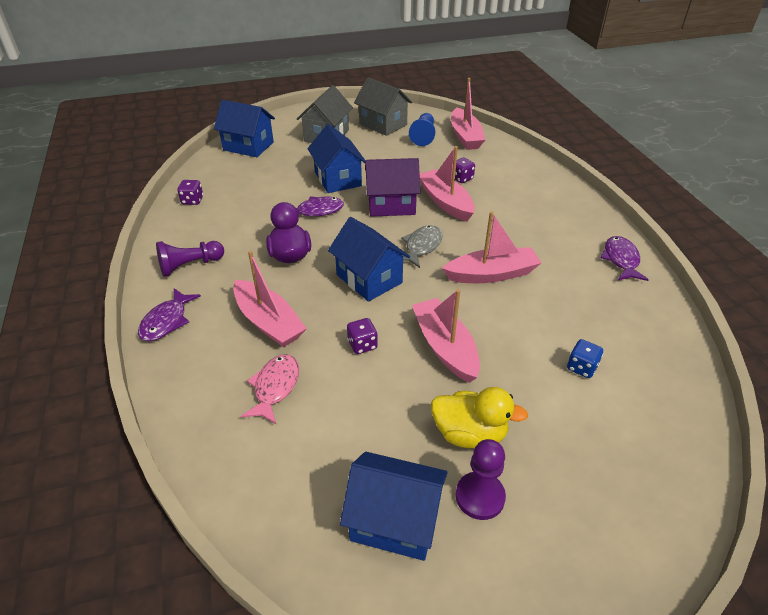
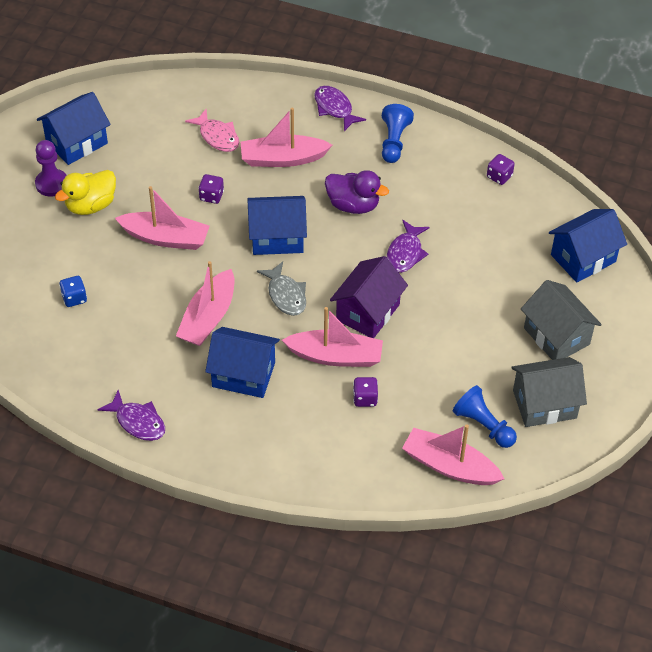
camera: 125 degrees right, 10 degrees up
purple pawn [156,241,224,277] -> blue pawn [382,104,414,163]
blue house [307,124,365,193] -> blue house moved to [205,327,280,398]

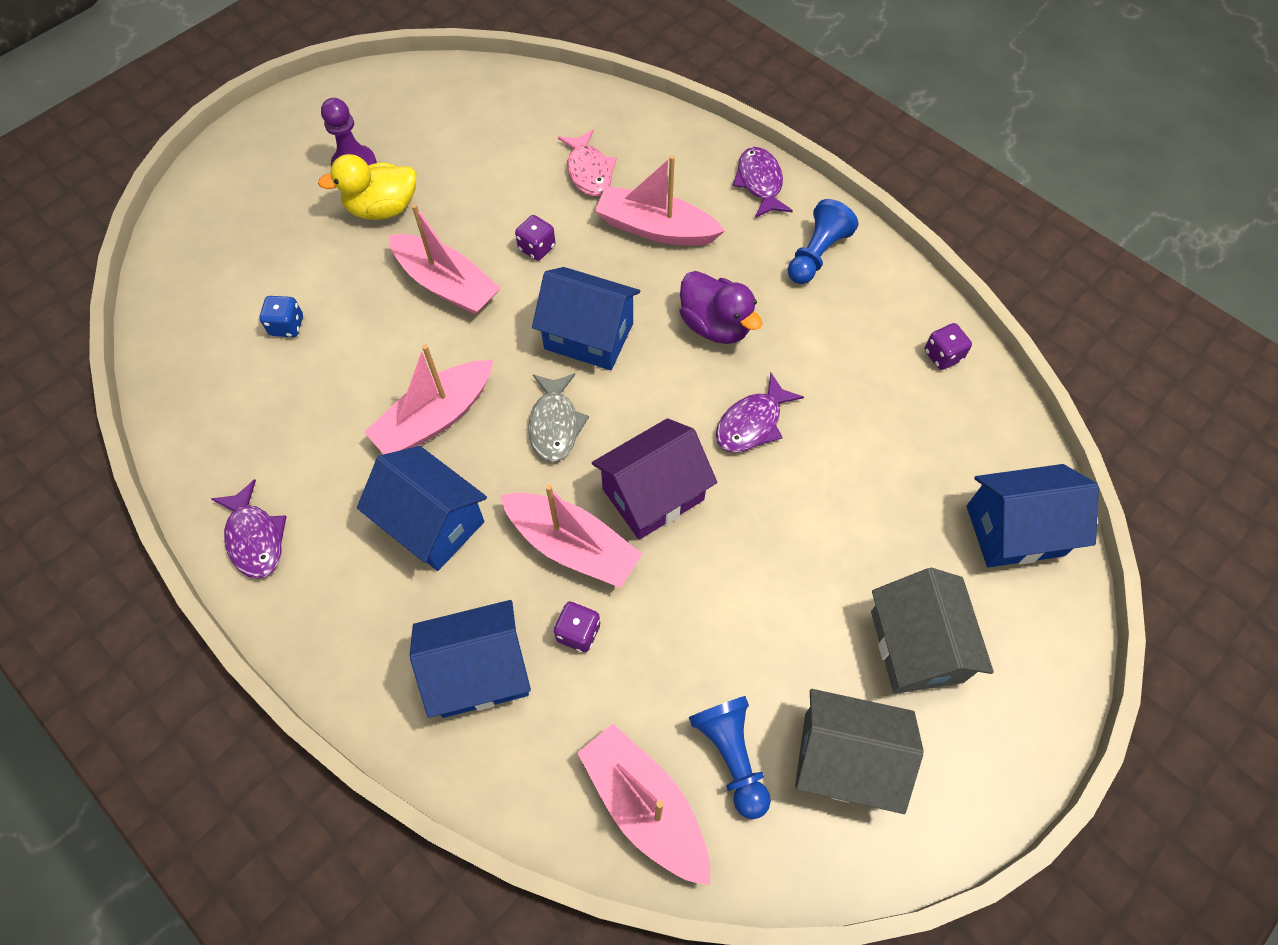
camera: 25 degrees right, 10 degrees up
blue house [37,92,111,165] -> blue house moved to [410,600,531,718]

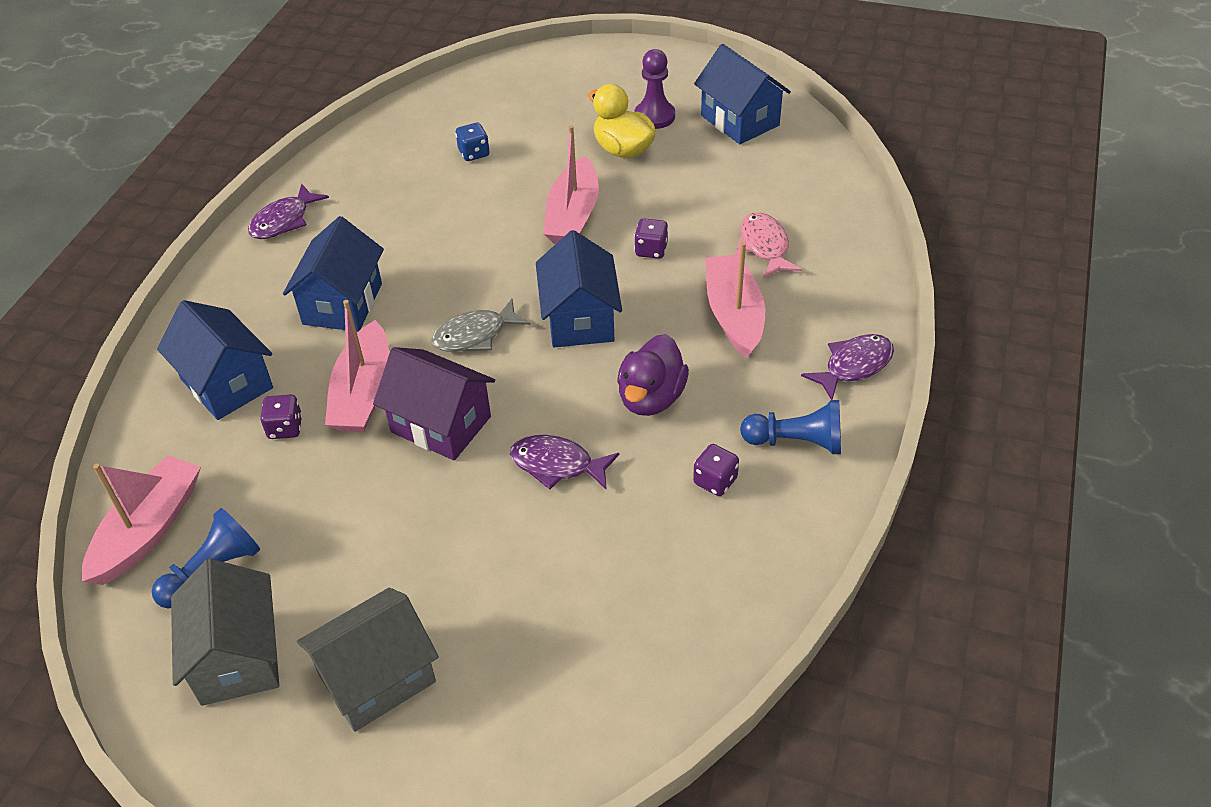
camera: 65 degrees right, 15 degrees down
pink boat [364,344,494,454] -> none
pink fish [558,129,617,196] -> pink fish turned 120 degrees clockwise [737,213,802,278]
purple dice [924,323,972,370] -> purple dice moved to [693,444,739,496]
blue house [967,464,1099,567] -> blue house moved to [694,44,791,144]

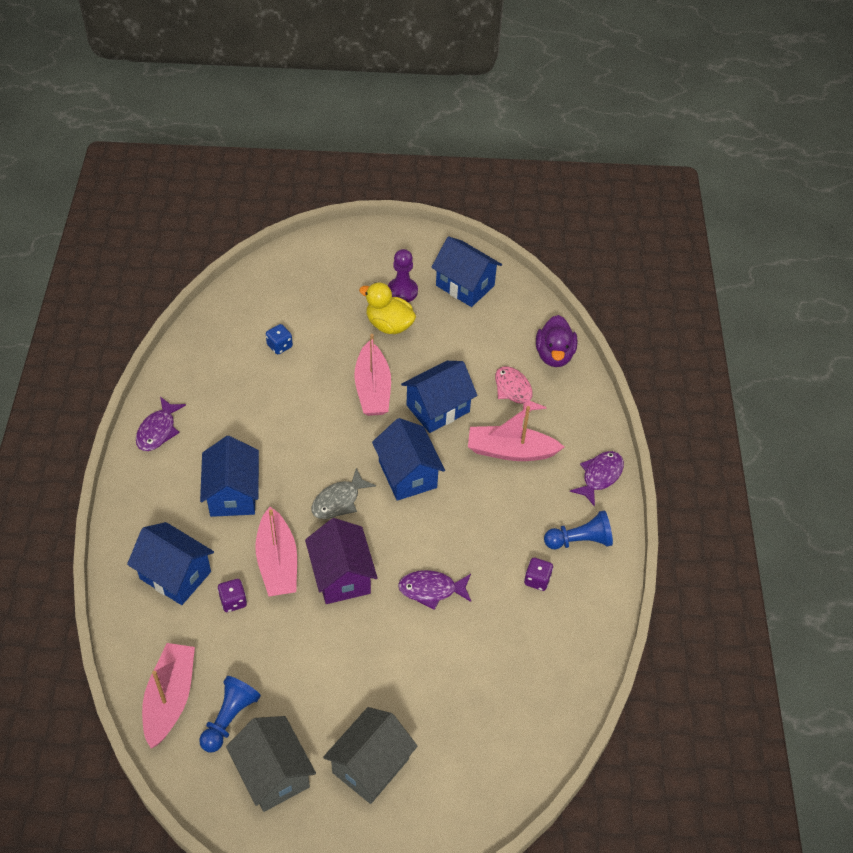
camera: 20 degrees left, 5 degrees up
purple house [373,347,495,461] -> purple house turned 60 degrees clockwise [305,518,378,604]
purple duck [617,334,689,416] -> purple duck moved to [536,315,577,367]
purple dice [634,218,668,259] -> blue house [401,361,478,433]
pink boat [705,242,765,359] -> pink boat turned 60 degrees counterclockwise [468,406,564,461]

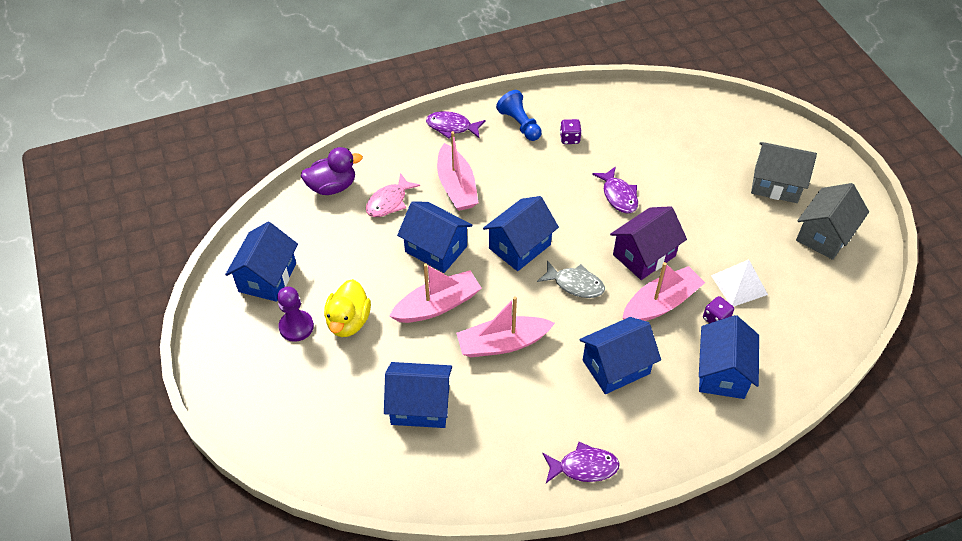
camera: 110 degrees left, 0 degrees up
pink boat [142,643,195,748] -> pink boat moved to [456,296,555,357]
blue pawn [199,676,261,752] -> none
blue dice [266,324,293,355] -> blue house [384,362,452,428]
none -> white pyramid [711,259,768,307]

